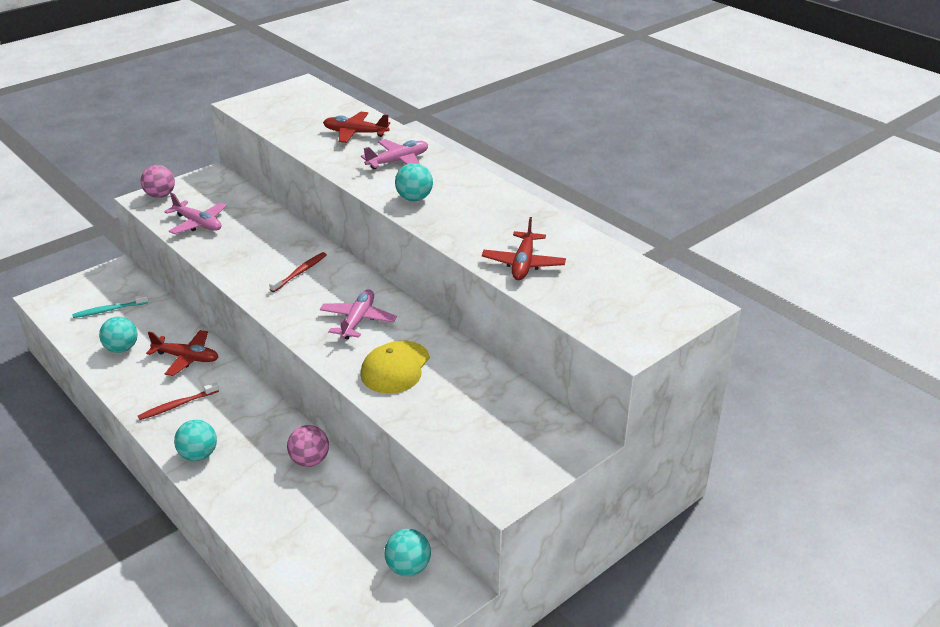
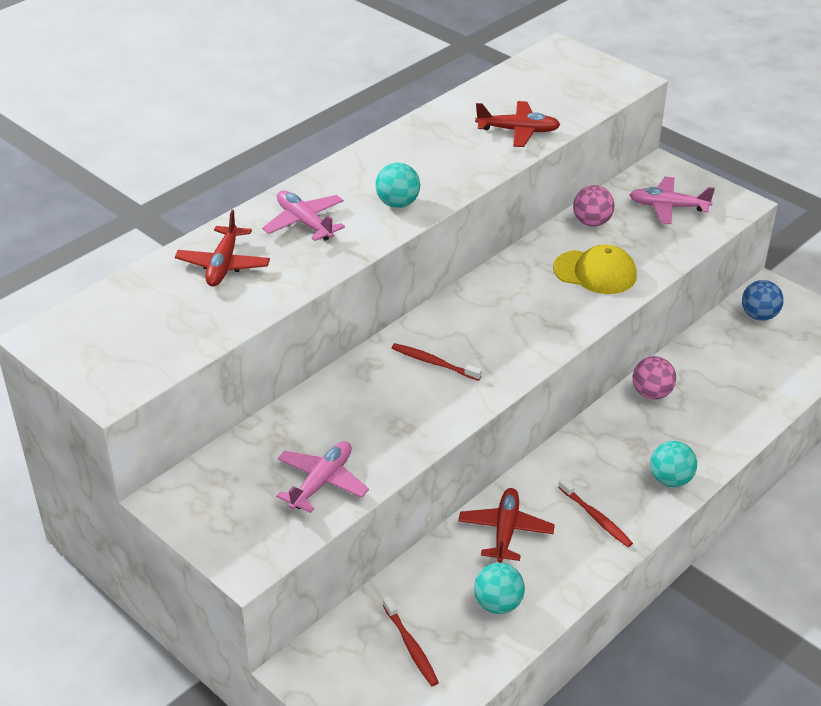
camera: 95 degrees left, 5 degrees up
turquoise toothbrush [72,294,148,318] -> red toothbrush [383,597,439,686]
pink ball [141,165,175,198] -> pink ball moved to [573,185,615,227]
pink plane [320,289,397,339] -> pink plane moved to [630,177,715,224]
turquoise ball [384,529,431,576] -> blue ball [742,280,784,321]

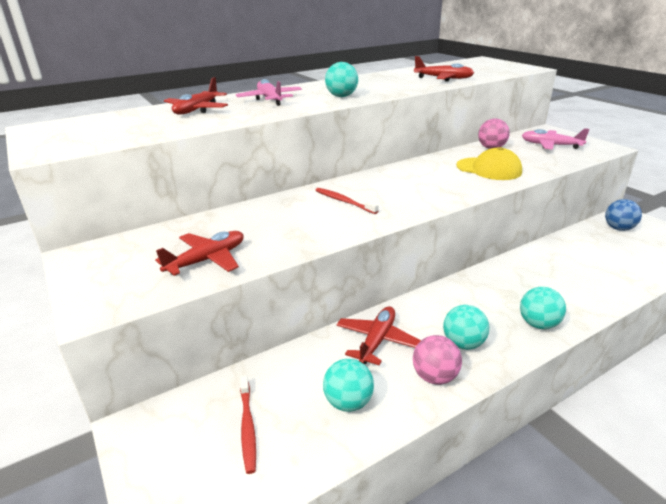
camera: 15 degrees right, 10 degrees down
pink plane [276,441,369,513] -> red plane [155,231,243,276]
red toothbrush [558,478,633,547] -> turquoise ball [443,305,489,350]
pink ball [632,356,676,400] -> pink ball moved to [413,335,462,385]

